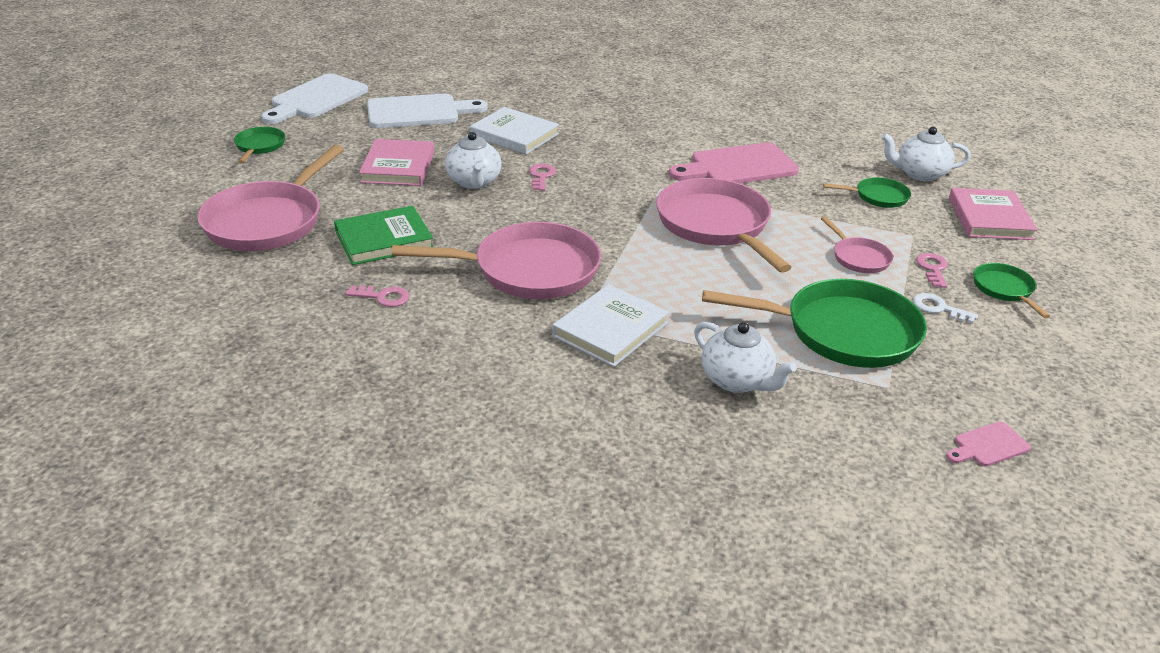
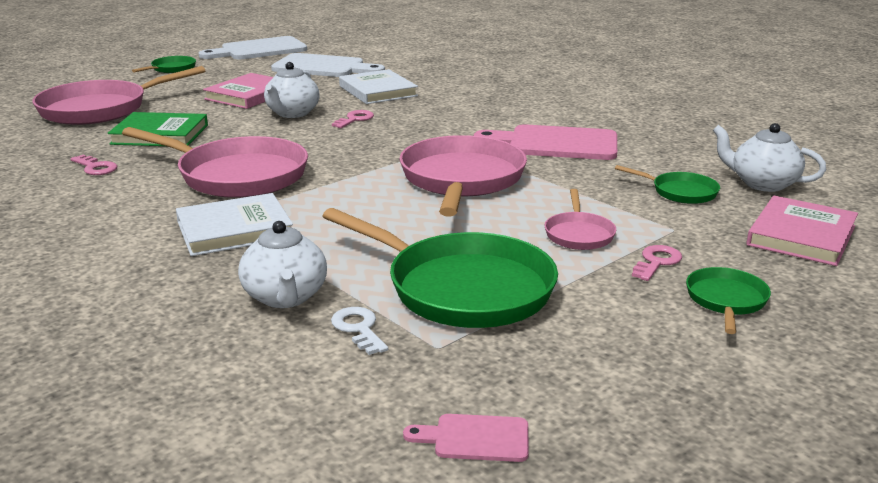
camera: 30 degrees right, 10 degrees down
white key [913,293,978,324] -> white key moved to [331,307,388,355]

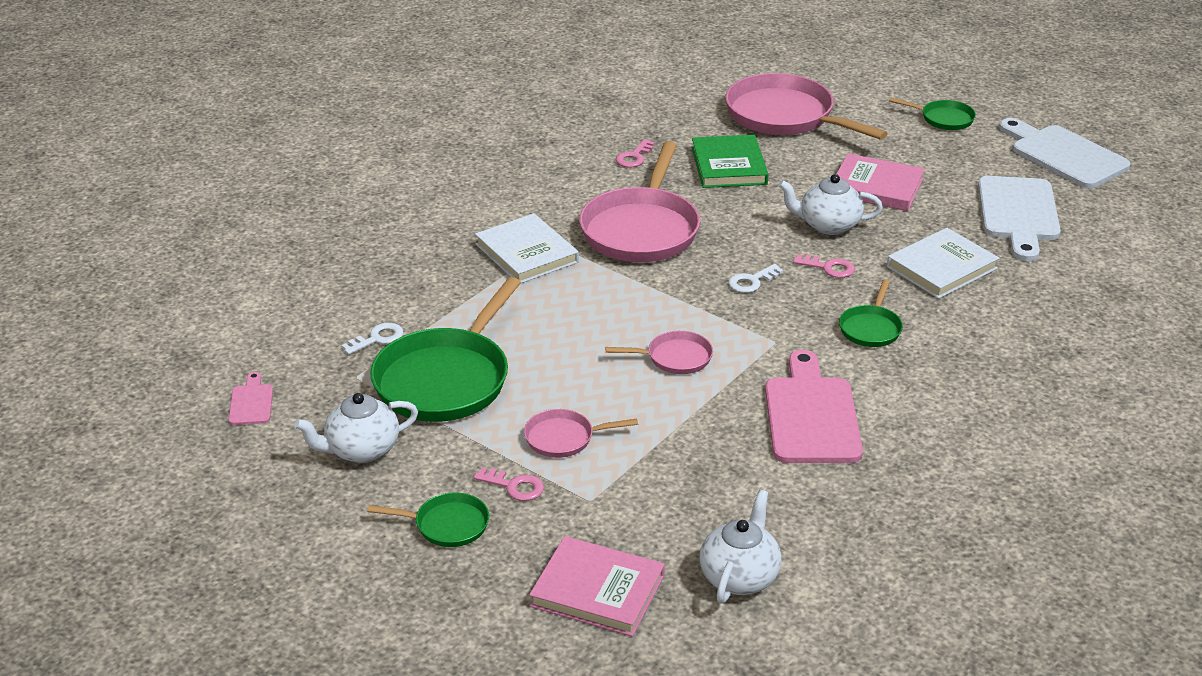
camera: 80 degrees right, 10 degrees up
white teapot [238,221,327,308] -> white teapot moved to [294,393,418,463]
pink pan [400,135,527,217] -> pink pan [606,331,713,374], size x0.48
green pan [615,165,720,204] -> green pan moved to [839,279,903,347]
none -> white key [729,264,783,293]

